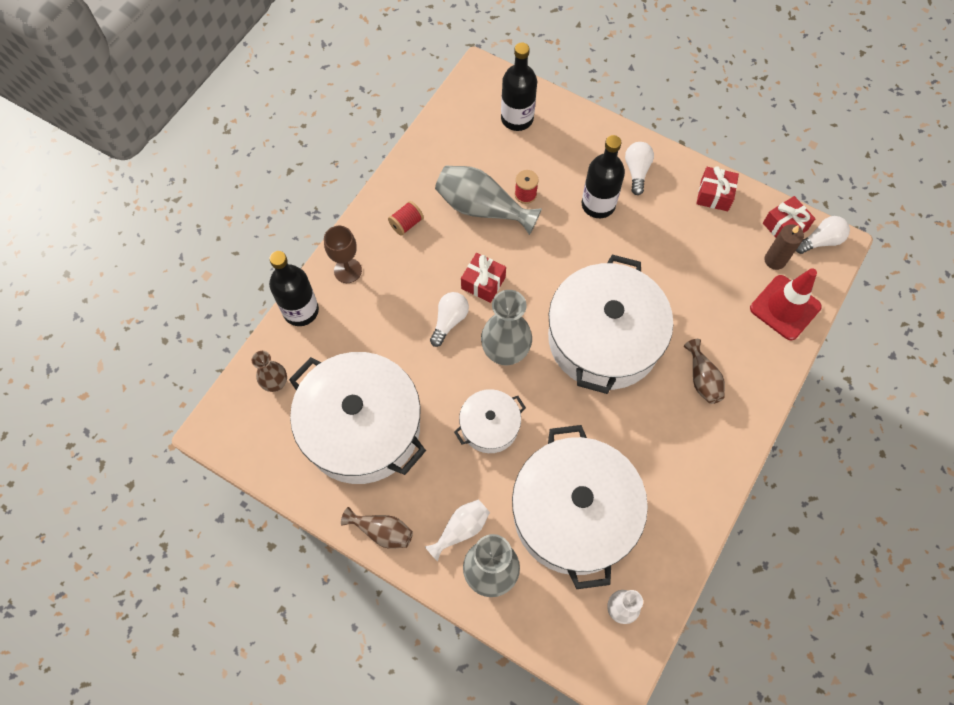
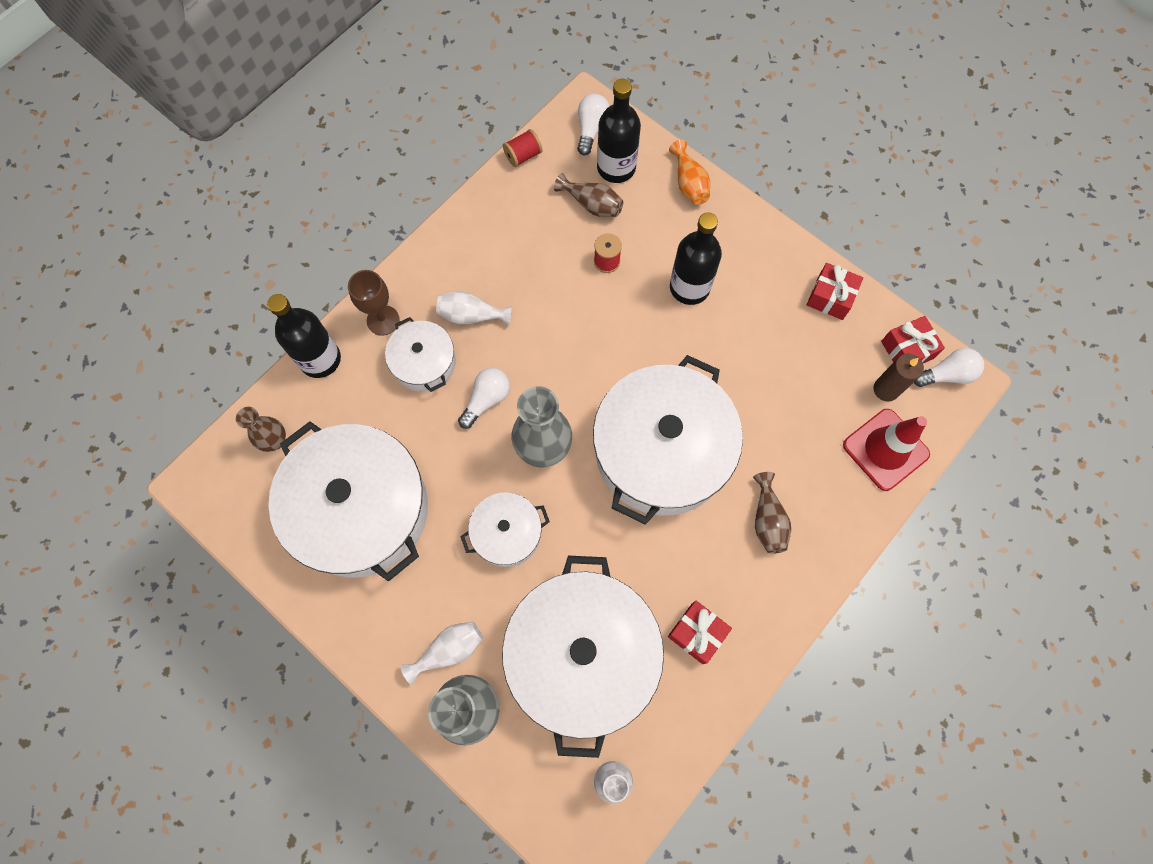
camera: 10 degrees right, 5 degrees up
brown vase [341,507,413,549] -> brown vase moved to [554,173,623,217]
red spool [388,201,424,236] -> red spool moved to [503,129,543,167]
grey vase [435,166,542,235] -> none
red gift [461,253,506,303] -> red gift moved to [668,601,732,664]
white light bulb [625,142,654,195] -> white light bulb moved to [577,94,610,155]
none -> white pot [385,317,456,392]
none -> white vase [436,291,512,325]
none -> orange vase [669,140,710,205]

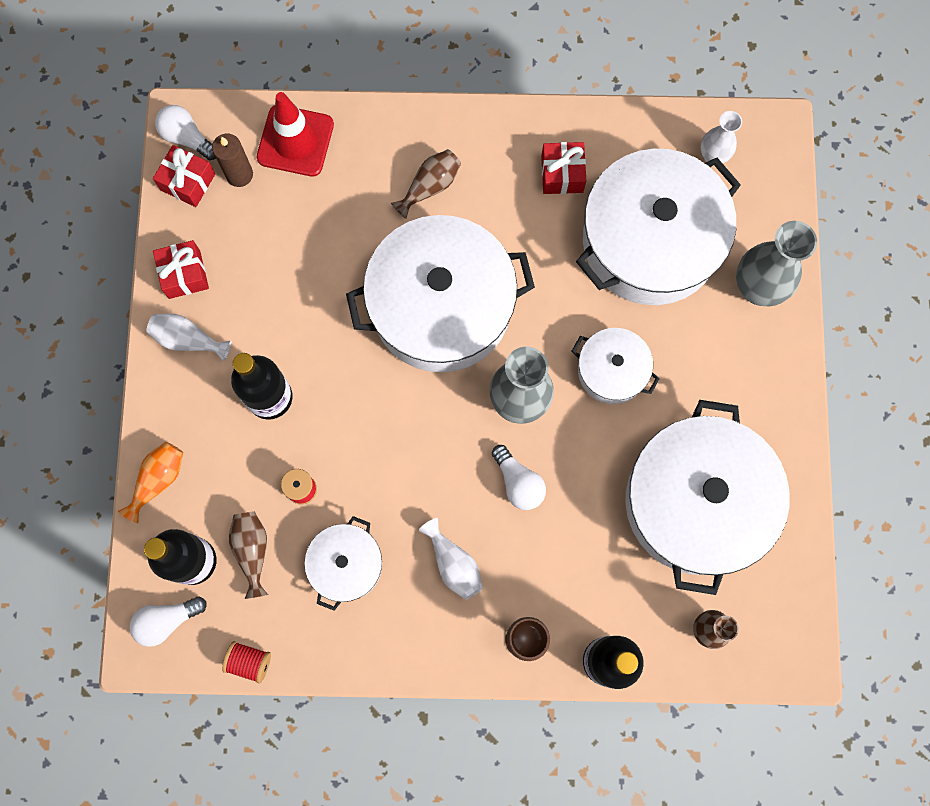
camera: 130 degrees left, 5 degrees up
white pot [385,317,456,392] -> white pot moved to [304,516,382,611]
white vase [400,621,483,685] -> white vase moved to [146,314,231,362]
white light bulb [458,368,510,429] -> white light bulb turned 120 degrees counterclockwise [492,445,546,510]

